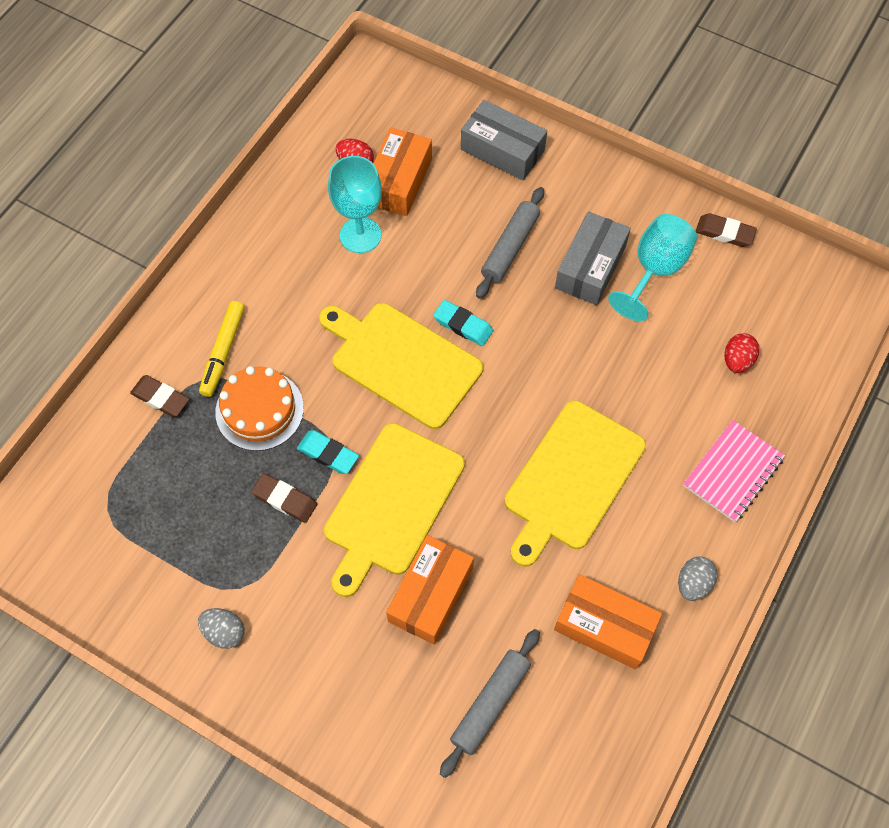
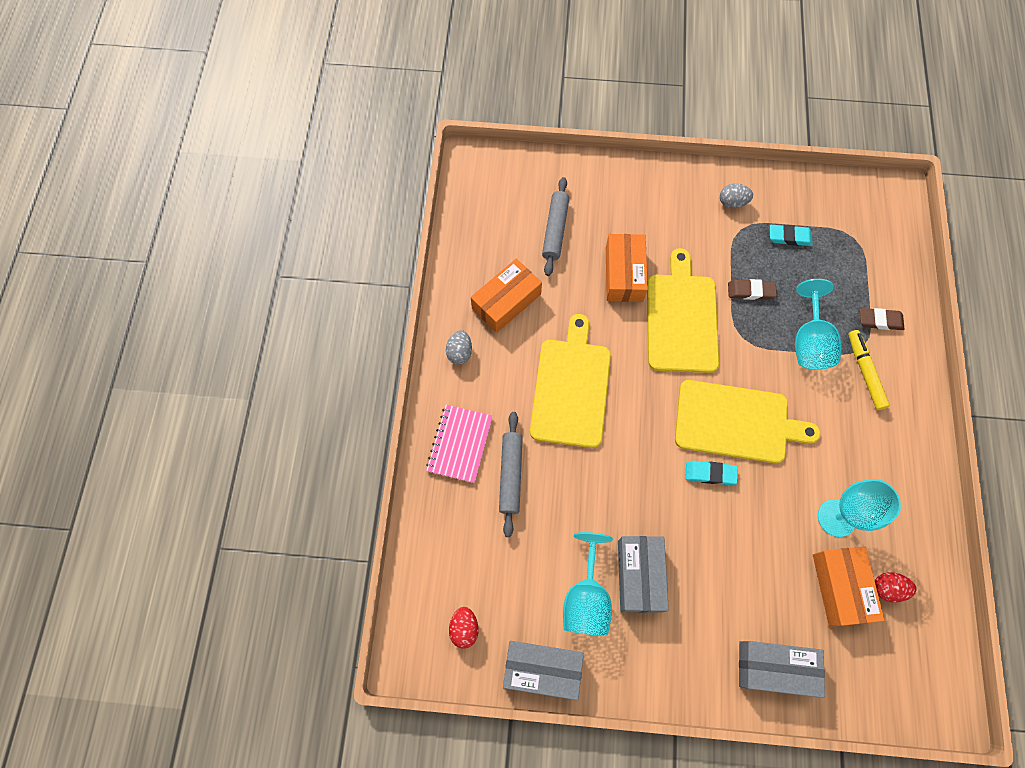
camera: 155 degrees right, 5 degrees up
orange cake [215,366,304,451] -> turquoise goblet [795,279,842,370]
turquoise eraser [297,430,359,474] -> turquoise eraser moved to [770,225,813,246]
grey rolling pin [476,187,544,299] -> grey rolling pin moved to [499,412,523,537]
orange box [554,574,662,669] -> orange box turned 45 degrees counterclockwise [471,259,542,333]
brown eraser [696,213,757,247] -> grey box [503,641,584,700]
red egg [724,333,759,373] -> red egg moved to [449,607,479,649]

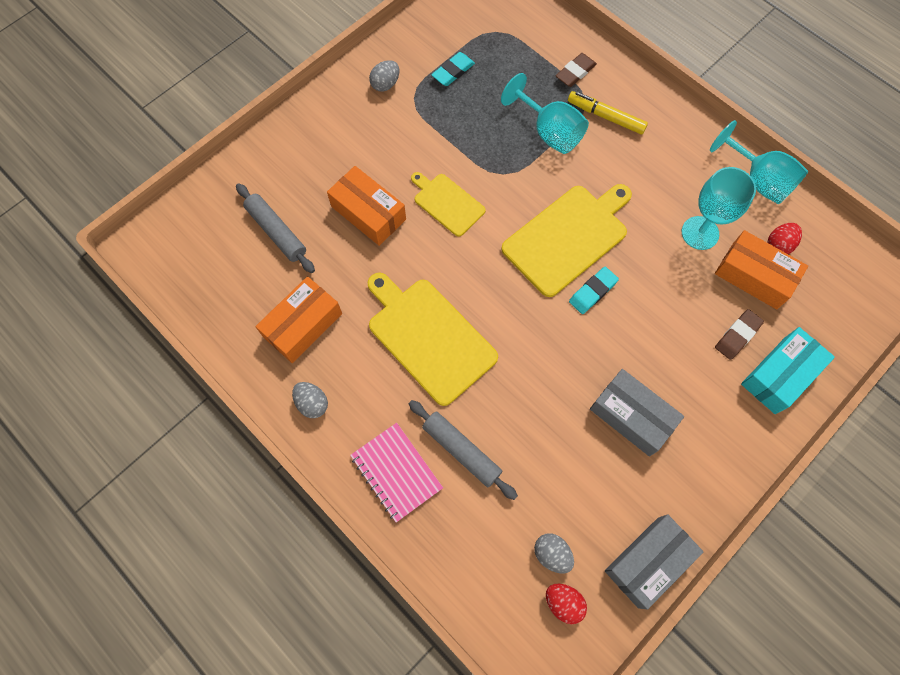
camera: 50 degrees left, 0 degrees up
orange box [471,259,542,333] -> orange box turned 45 degrees clockwise [255,276,342,363]
turquoise goblet [563,532,613,636] -> turquoise goblet moved to [710,120,808,204]
yellow cutting board [647,248,719,373] -> yellow cutting board [411,172,486,237], size x0.58
brown eraser [728,279,777,300] -> brown eraser moved to [715,309,764,360]
grey box [739,641,825,698] -> turquoise box [741,327,835,414]
none -> grey egg [534,533,574,573]

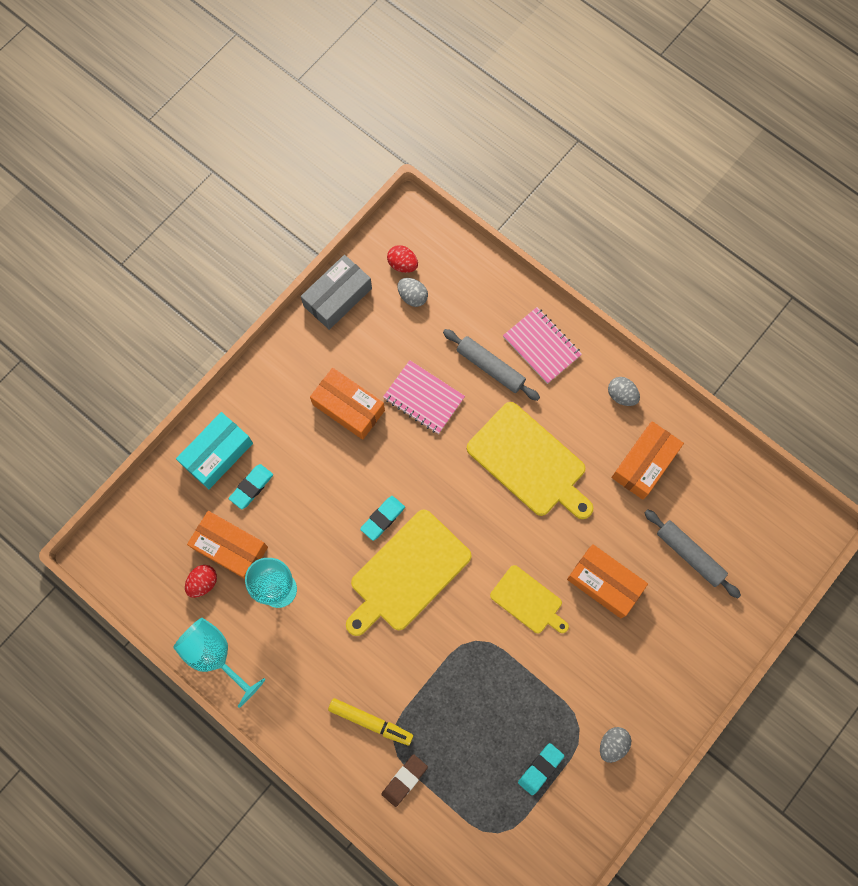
camera: 175 degrees right, 5 degrees up
turquoise goblet [501,73,589,154] -> none
grey box [590,369,684,456] -> orange box [310,368,385,440]
brown eraser [715,309,764,360] -> turquoise eraser [229,464,273,509]
none -> pink notebook [383,360,465,434]

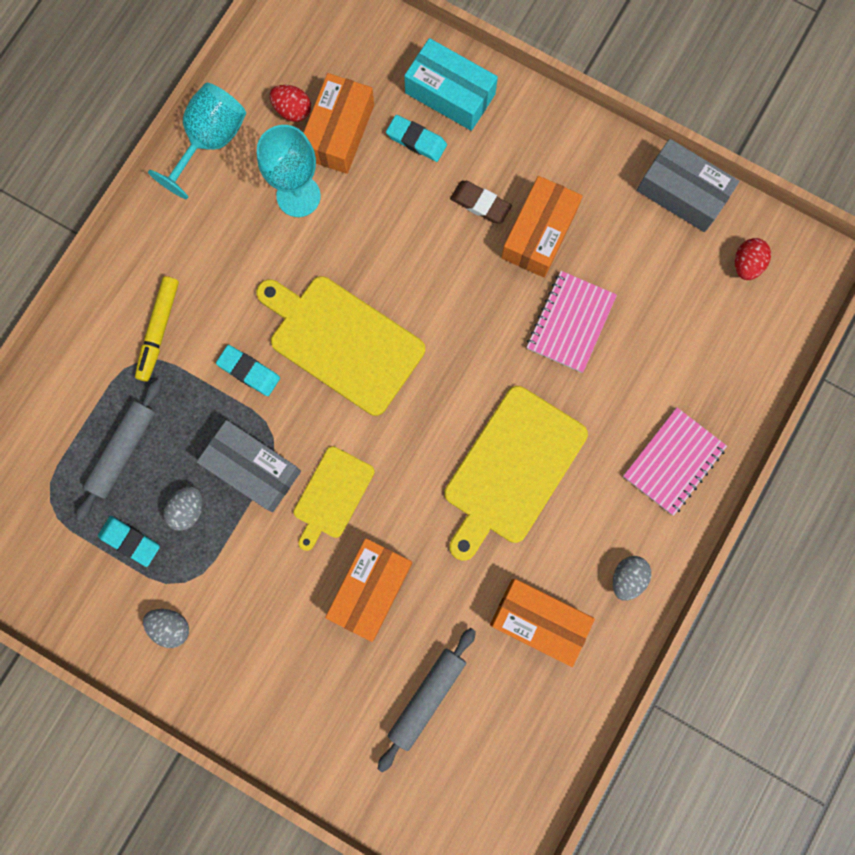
camera: 80 degrees right, 5 degrees up
turquoise eraser [360,496,405,541] -> turquoise eraser moved to [216,345,280,396]
brown eraser [381,754,428,807] -> brown eraser moved to [450,181,512,224]
grey egg [397,278,428,307] -> grey egg moved to [164,486,203,531]
grey rolling pin [443,329,540,401] -> grey rolling pin moved to [76,379,162,521]
none -> grey box [197,420,301,512]

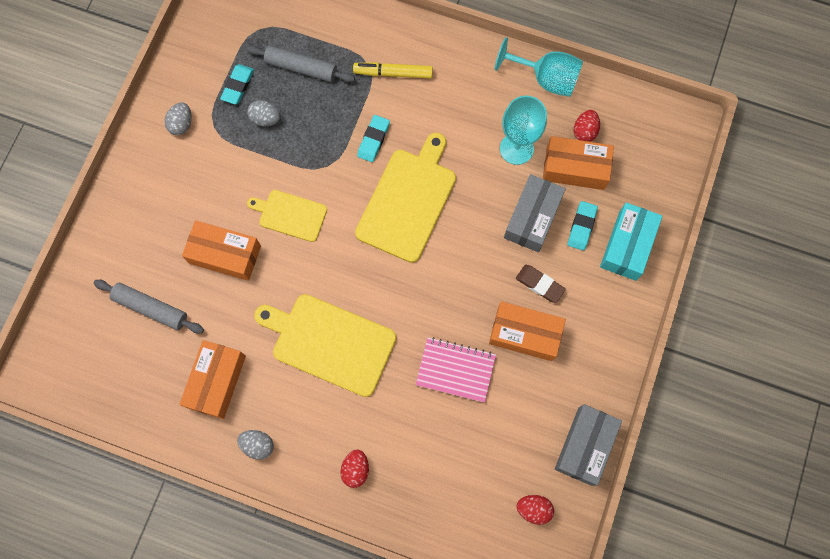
camera: 80 degrees right, 5 degrees down
grey box [197,420,301,512] -> grey box moved to [504,174,566,252]
brown eraser [450,181,512,224] -> brown eraser turned 75 degrees counterclockwise [516,265,566,303]
pink notebook [623,408,727,516] -> red egg [340,450,369,488]

